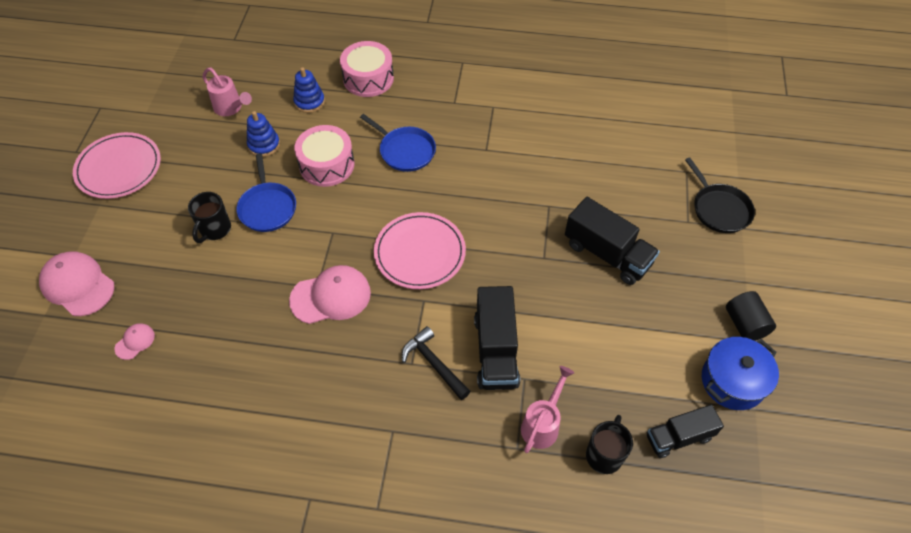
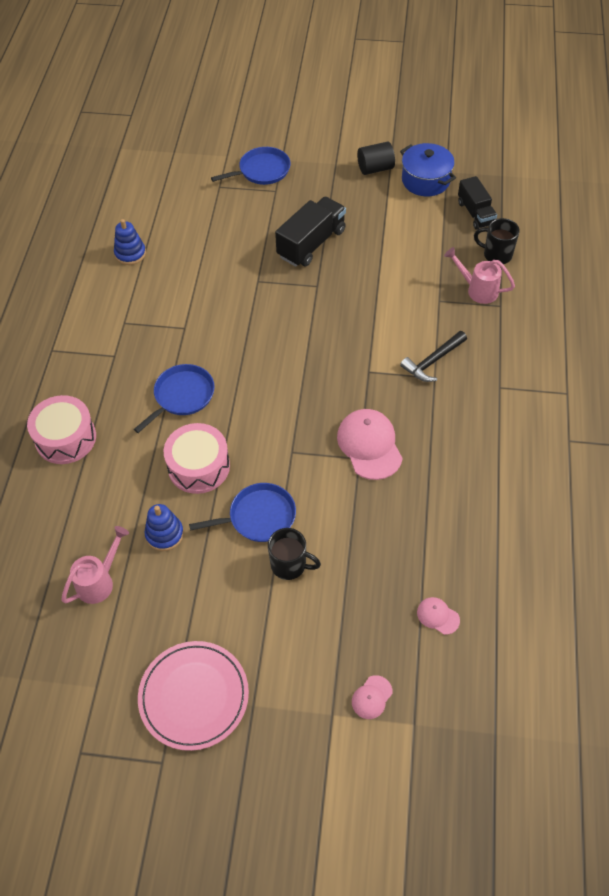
camera: 90 degrees left, 0 degrees up
pink cap [39,251,114,316] -> pink cap [352,675,393,719], size x0.49
blue stacking toy [293,67,325,113] -> blue stacking toy moved to [114,219,146,265]
pink plate [374,212,466,289] -> none
black truck [474,286,520,390] -> none
black pan [685,157,755,233] -> blue pan [211,147,291,185]

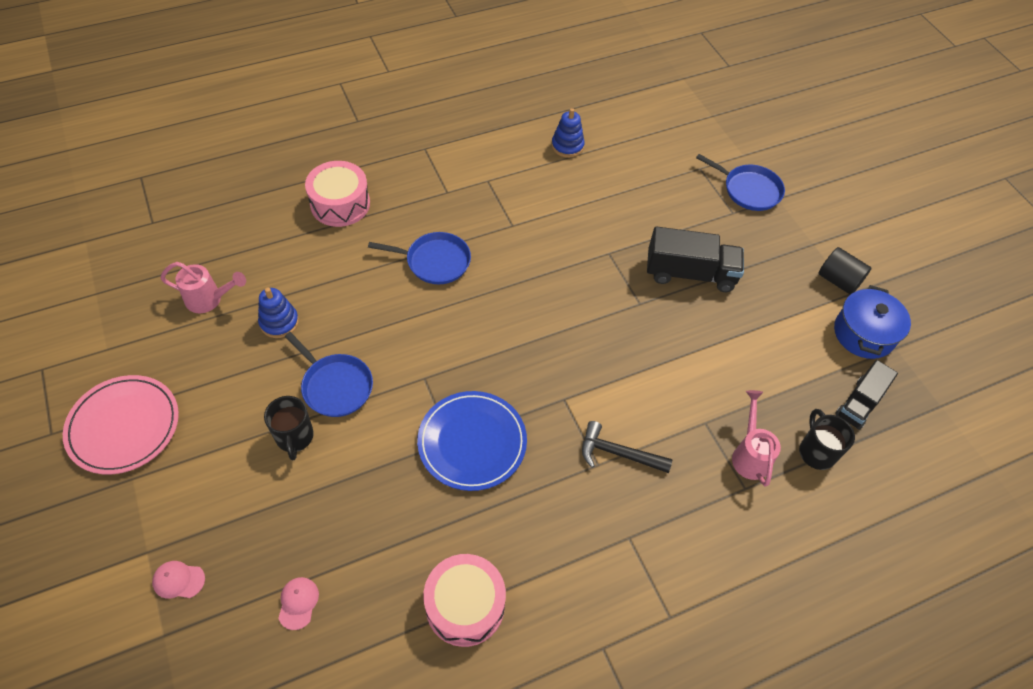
camera: 55 degrees right, 0 degrees up
pink drum [164,423,230,494] -> pink drum moved to [423,554,506,647]
pink cap [337,409,403,480] -> blue plate [417,391,527,491]

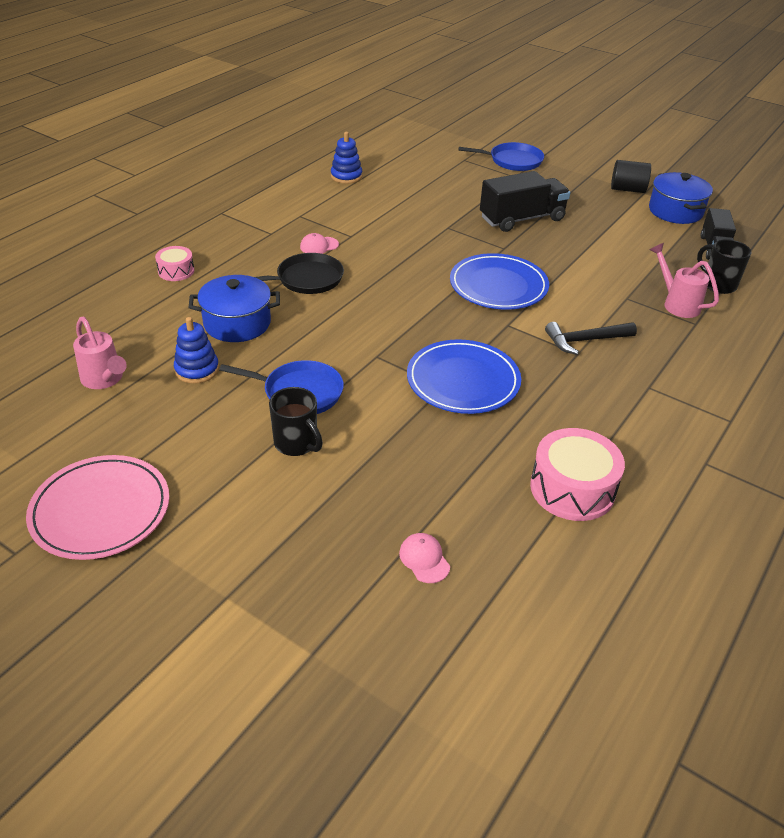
camera: 30 degrees left, 15 degrees down
pink cap [152,561,205,599] -> pink cap moved to [300,233,339,254]
pink watering can [160,262,246,313] -> pink watering can turned 75 degrees clockwise [73,317,127,389]
pink drum [305,161,370,227] -> pink drum [155,246,194,281], size x0.56
blue pan [368,232,471,284] -> black pan [255,253,344,294]
none -> blue pot [188,275,280,342]
none -> blue plate [450,253,549,309]

